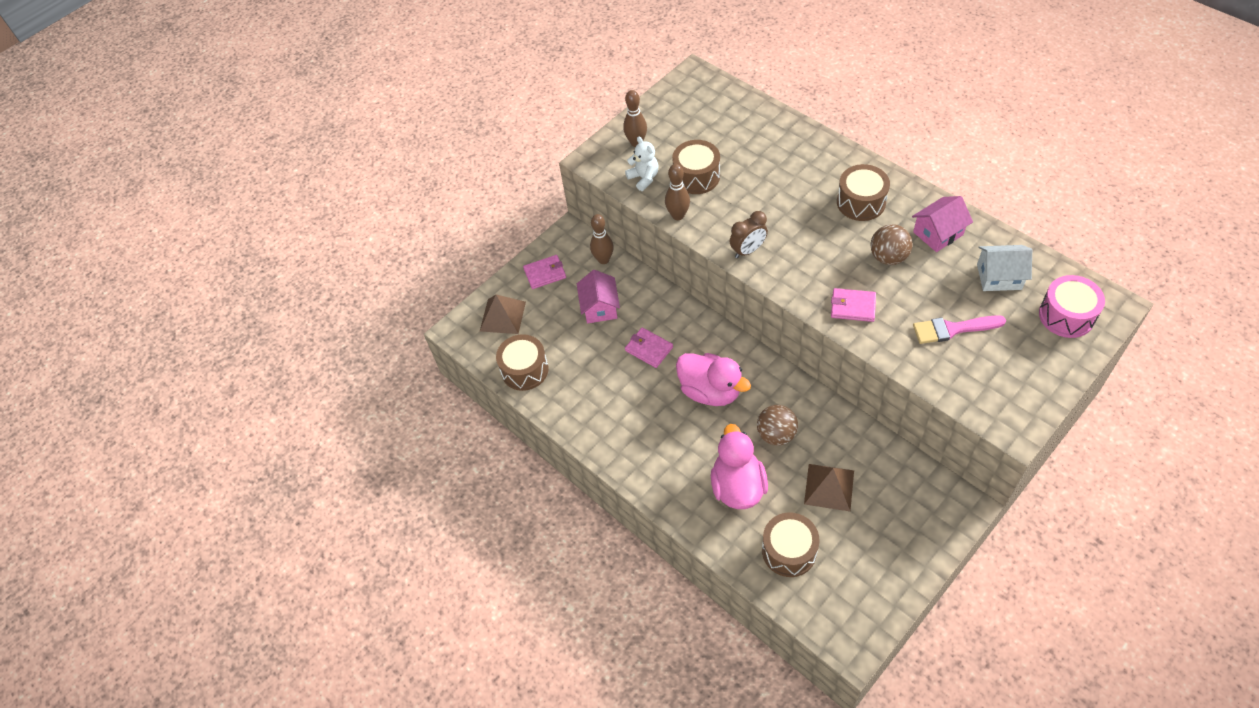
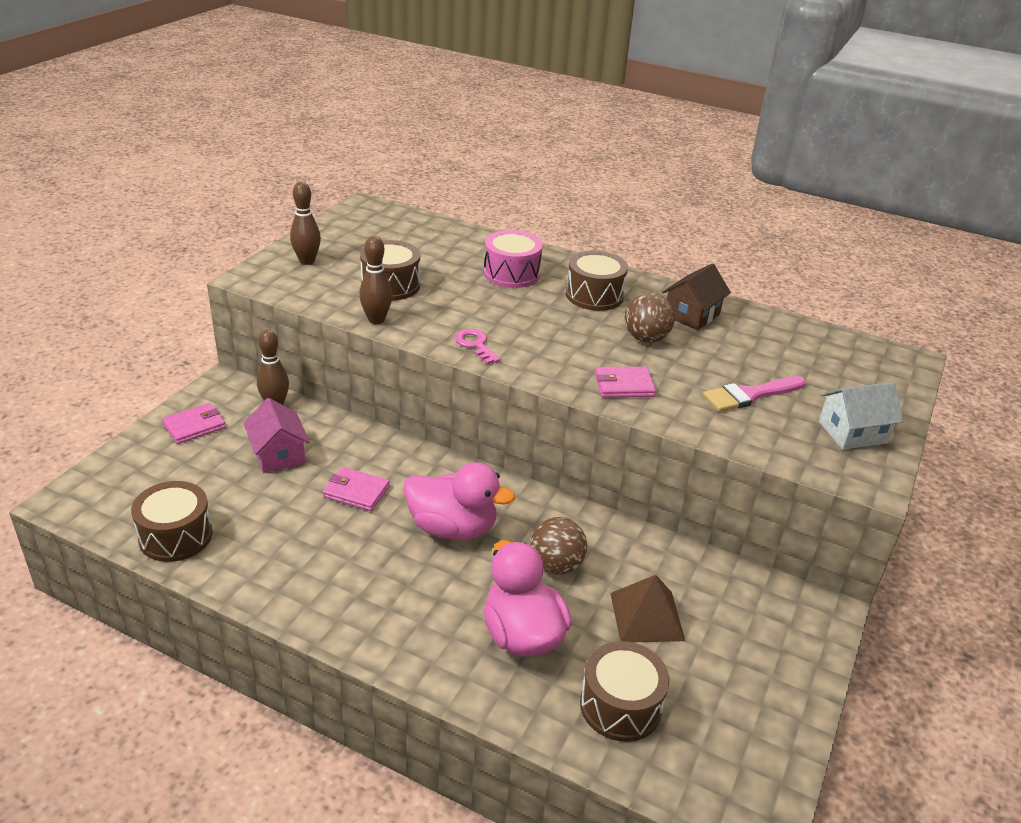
camera: 25 degrees left, 20 degrees down
brown pyramid [480,295,526,334] -> none
white teddy bear [625,136,659,191] -> none
brown clock [730,211,768,258] -> pink key [455,329,501,364]
pink house [912,196,973,252] -> brown house [662,263,731,330]
white house [977,245,1032,291] -> white house moved to [819,382,904,450]
pink drum [1039,275,1105,338] -> pink drum moved to [484,230,543,288]

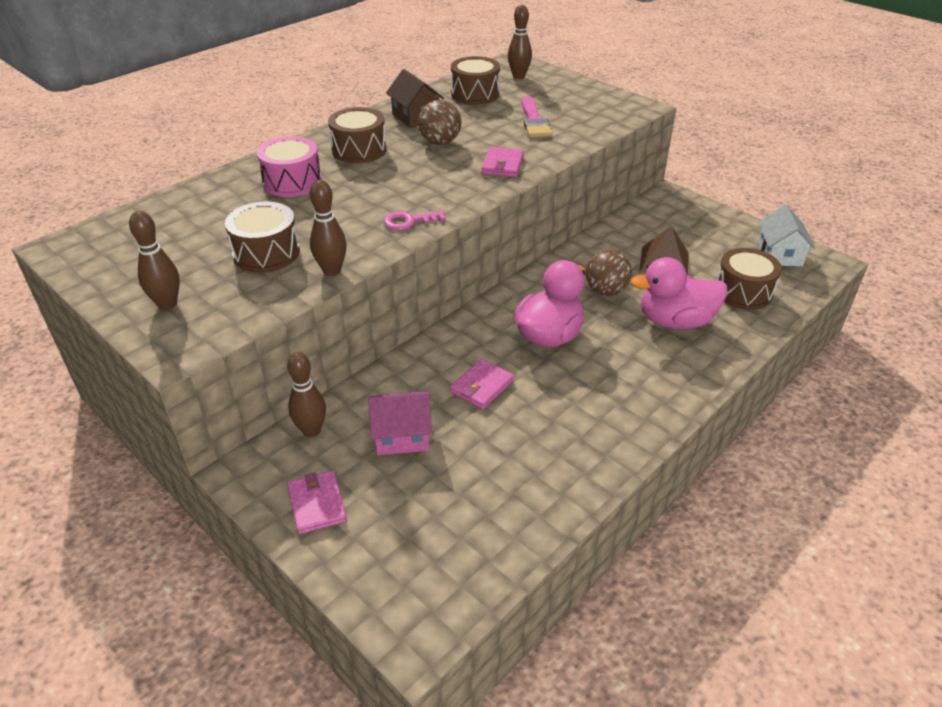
camera: 70 degrees left, 5 degrees up
brown drum [131,481,213,562] -> brown drum moved to [451,56,500,105]
white house [819,382,904,450] -> white house moved to [758,205,815,266]
none -> brown bowling pin [508,5,532,79]

